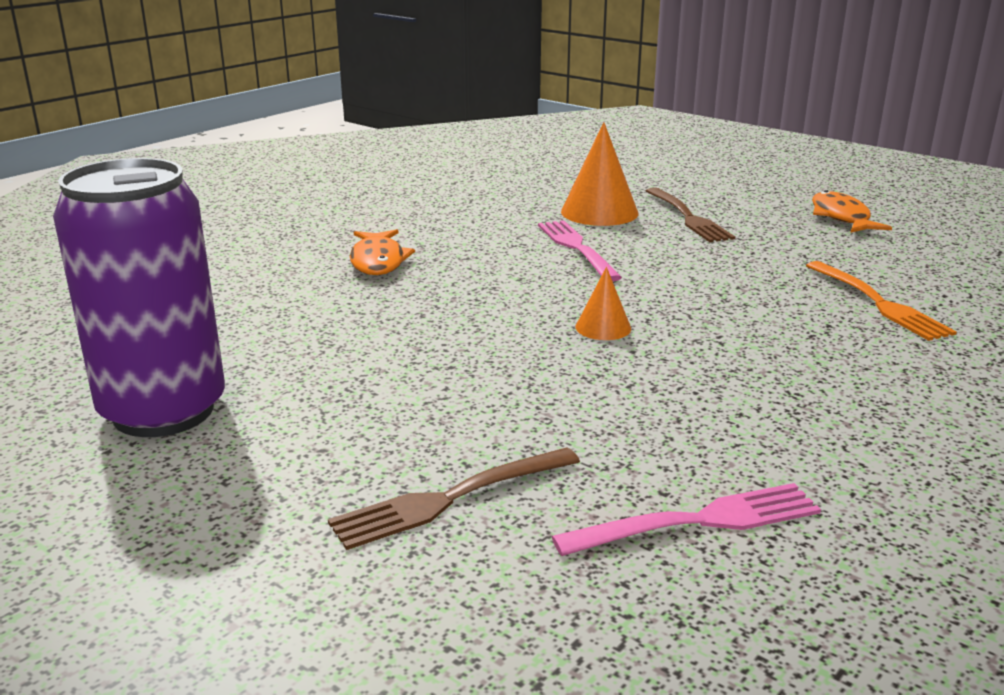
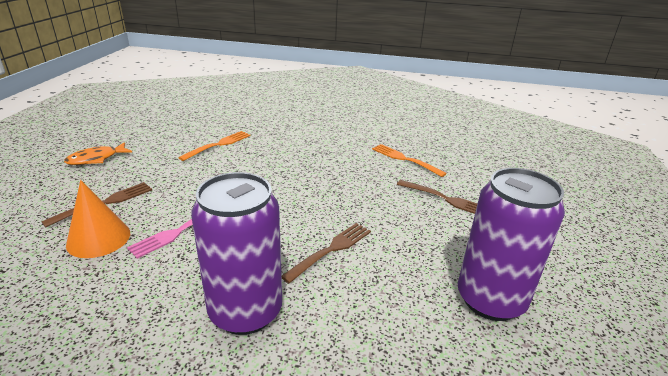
camera: 120 degrees left, 5 degrees up
orange fish [350,229,415,275] -> purple can [191,172,282,335]
pink fork [552,483,821,556] -> orange fork [372,144,447,177]
orange cone [575,267,631,340] -> none
none -> brown fork [282,223,371,283]

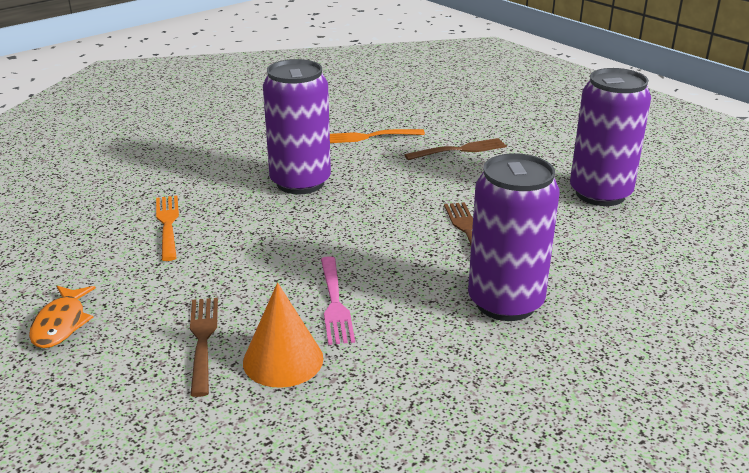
camera: 50 degrees left, 0 degrees up
none -> purple can [263,59,331,194]

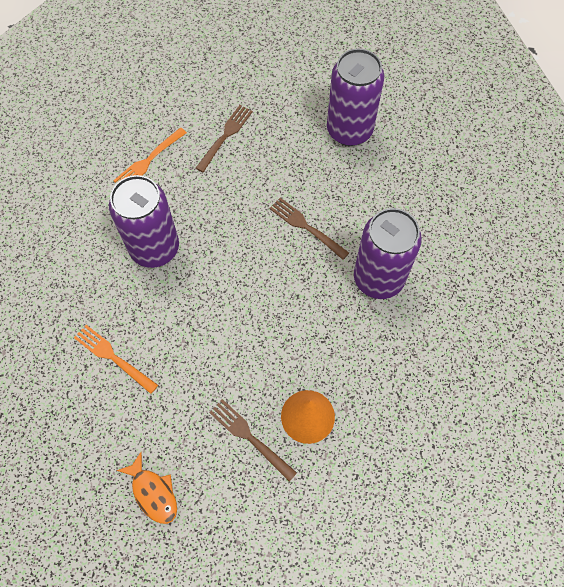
camera: 40 degrees left, 35 degrees up
pink fork [321,256,355,345] -> none

